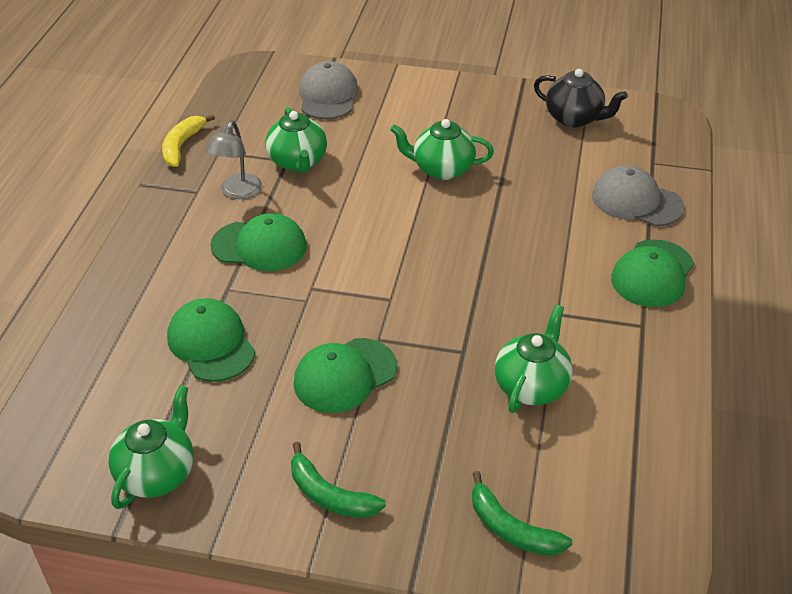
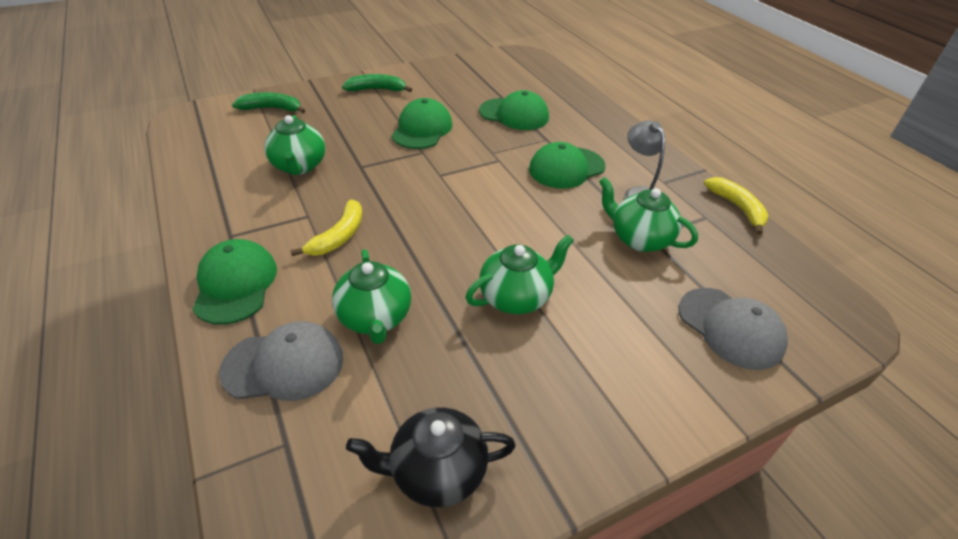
camera: 140 degrees right, 0 degrees up
green teapot [109,385,194,509] -> green teapot moved to [332,249,411,344]
none -> yellow banana [290,199,362,256]

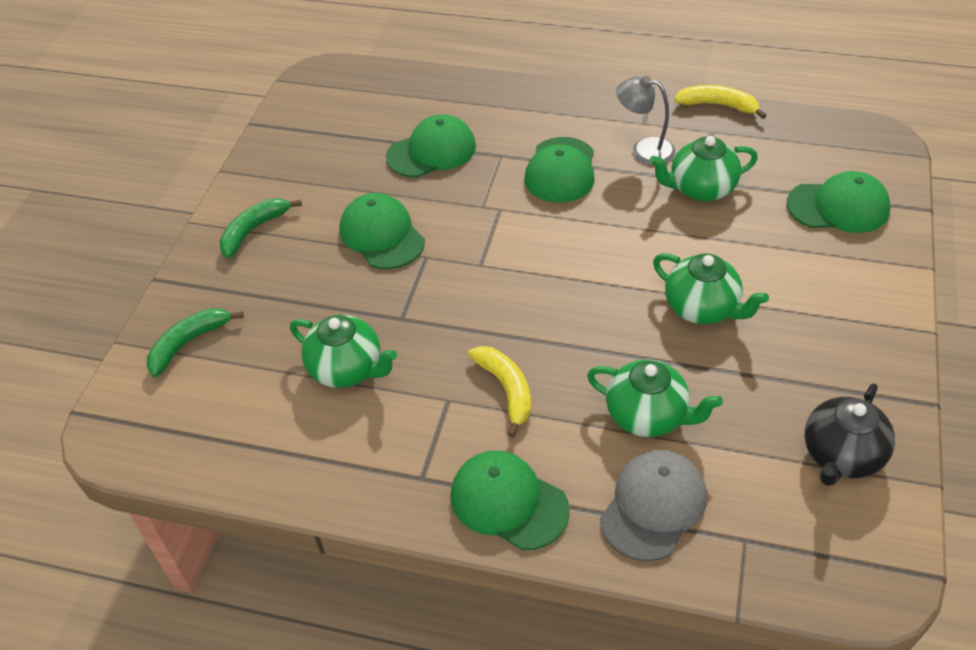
camera: 45 degrees left, 5 degrees up
green teapot [466,235,574,314] -> green teapot turned 120 degrees clockwise [653,253,769,324]
grey cap [679,288,788,370] -> green cap [787,171,891,233]

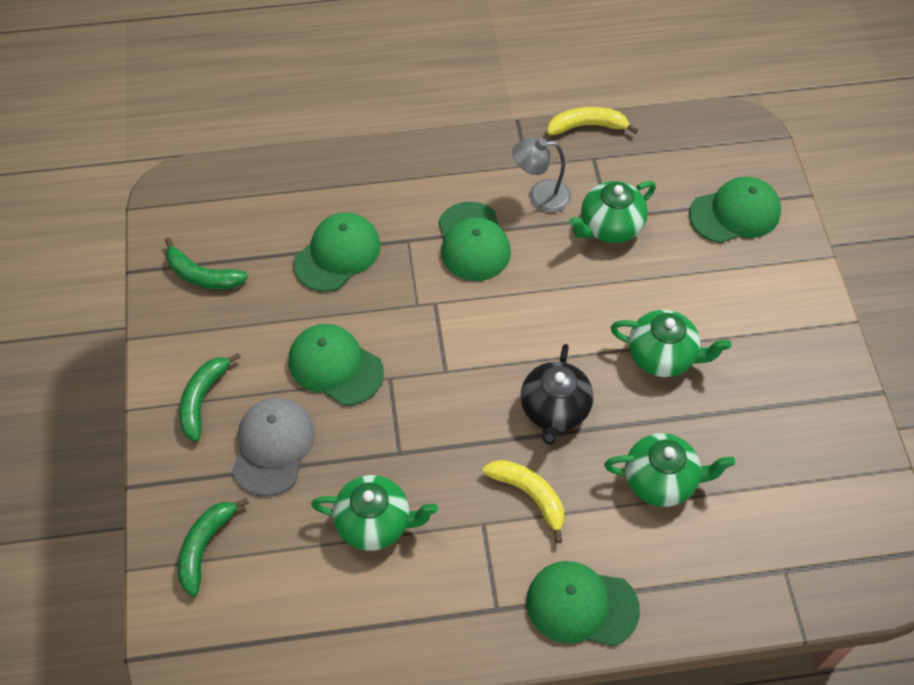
camera: 25 degrees left, 10 degrees up
grey cap [600,450,707,561] -> grey cap moved to [232,398,315,496]
black teapot [804,384,895,486] -> black teapot moved to [521,344,593,445]
none -> green banana [165,238,248,290]

